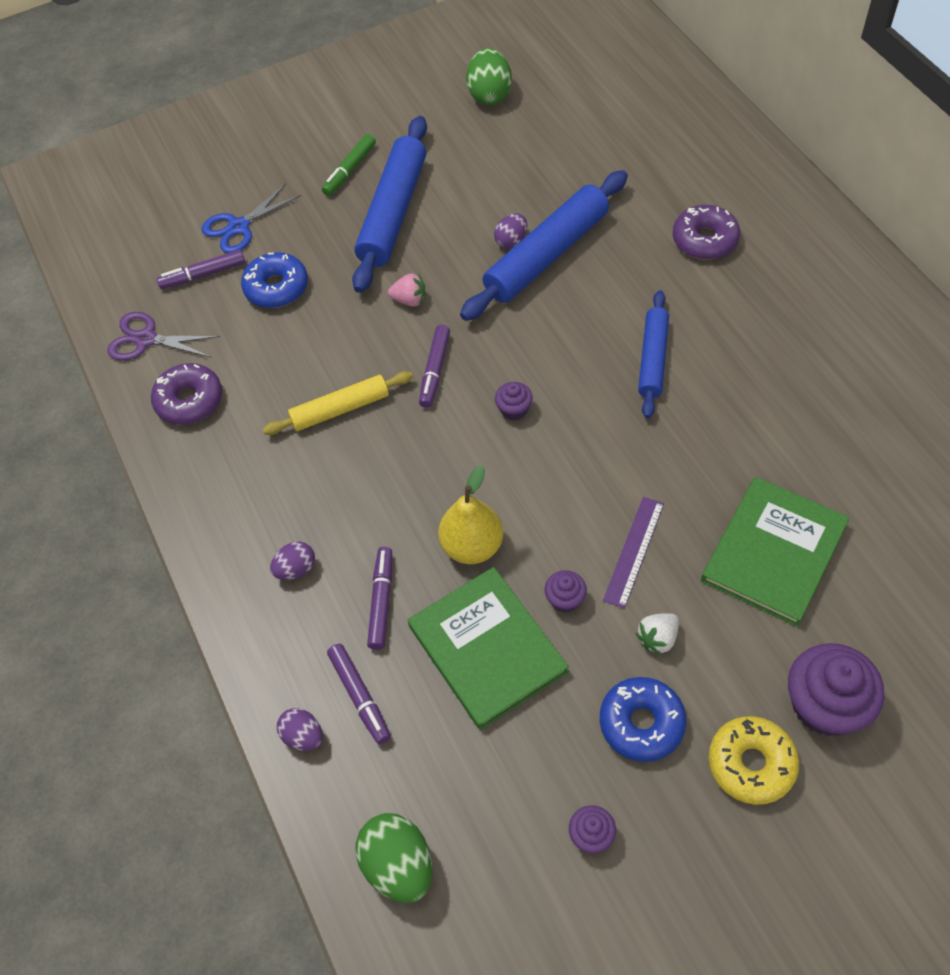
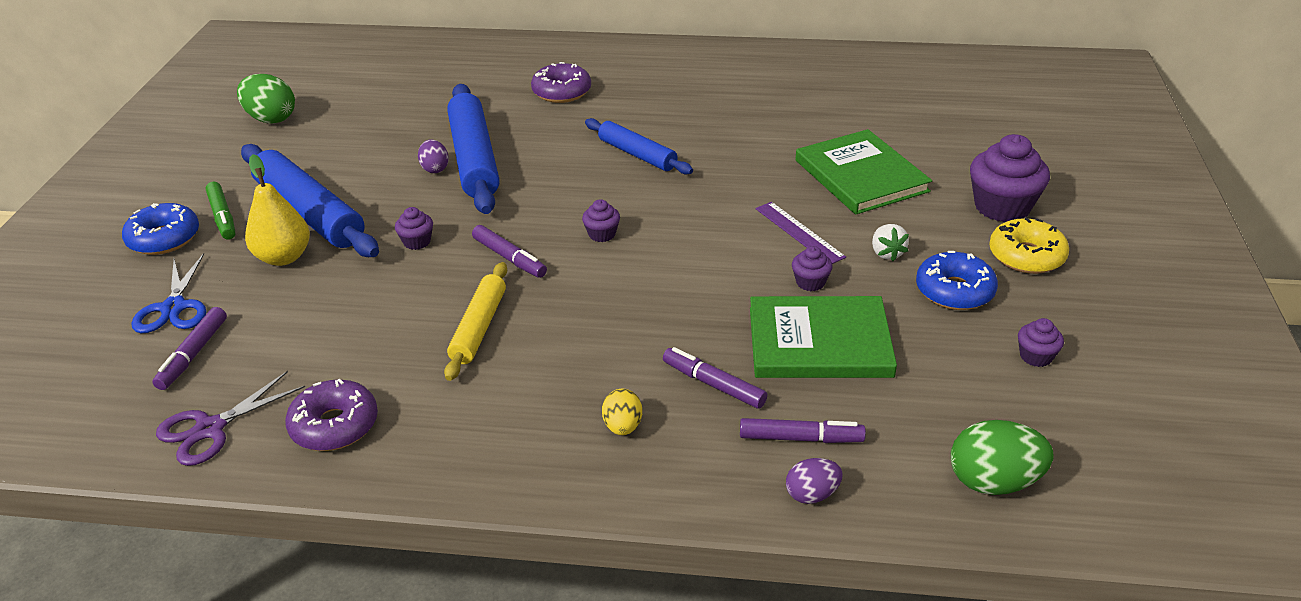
camera: 60 degrees left, 20 degrees down
blue donut [241,252,308,308] -> blue donut moved to [122,203,199,255]
purple egg [270,542,315,580] -> yellow egg [602,388,642,435]
pink strawberry [388,273,426,307] -> purple cupcake [395,207,433,250]
yellow pear [438,465,503,564] -> yellow pear moved to [245,154,310,266]

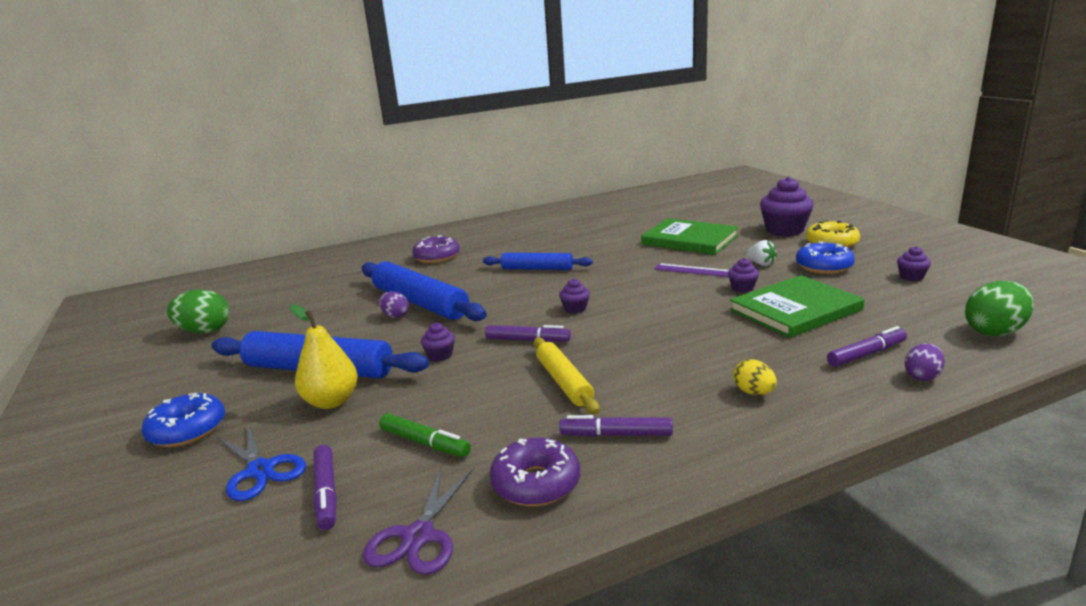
camera: 30 degrees left, 15 degrees down
green marker [206,182,235,240] -> green marker moved to [379,413,471,457]
purple marker [663,347,767,409] -> purple marker moved to [559,415,673,437]

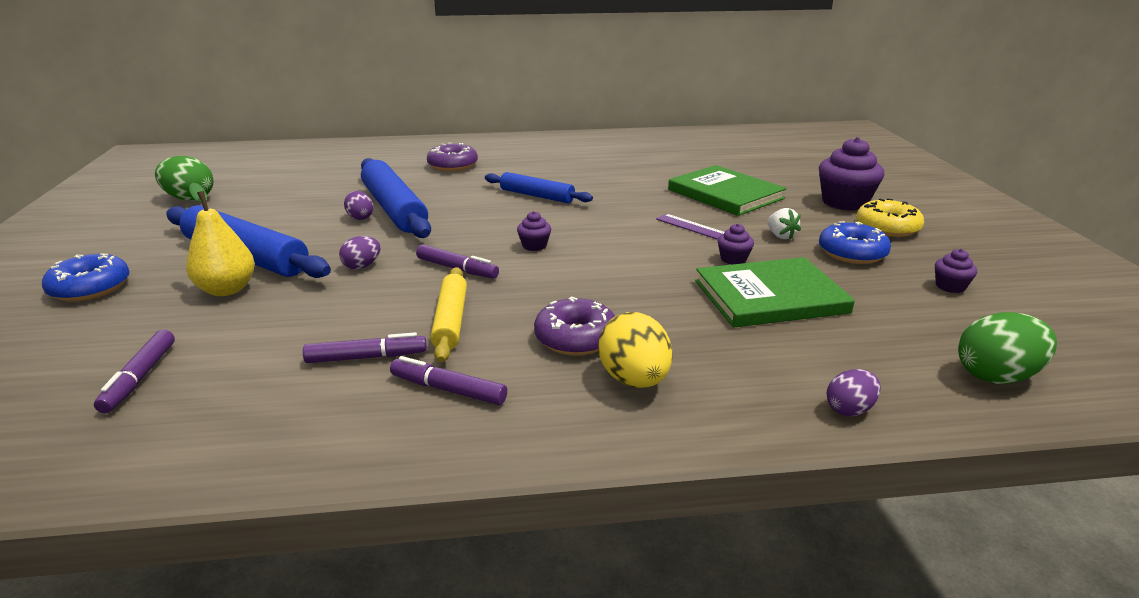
camera: 15 degrees right, 5 degrees up
blue scissors [217,425,306,501] -> none
purple scissors [363,467,474,575] -> none
green marker [379,413,471,457] -> none
purple cupcake [421,322,455,361] -> purple egg [339,236,380,269]
purple donut [490,438,580,506] -> purple donut moved to [534,297,615,356]
yellow egg [733,359,777,395] -> yellow egg [598,312,672,388], size x1.69
purple marker [827,326,907,367] -> purple marker moved to [303,332,427,363]

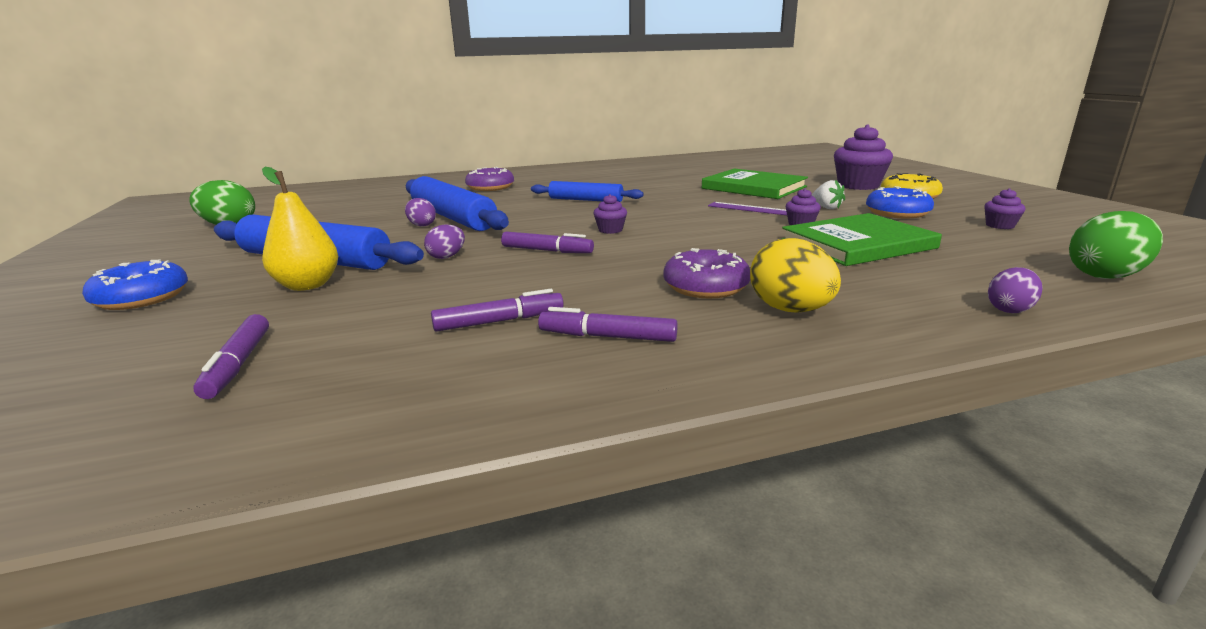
camera: 10 degrees left, 5 degrees down
yellow rolling pin [430,267,467,362] -> none

